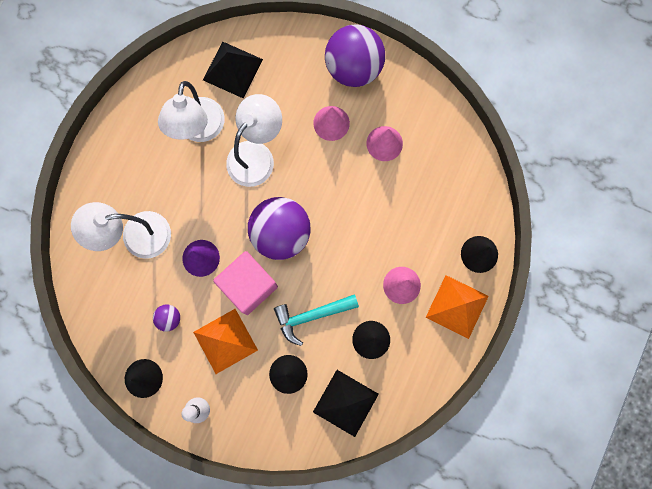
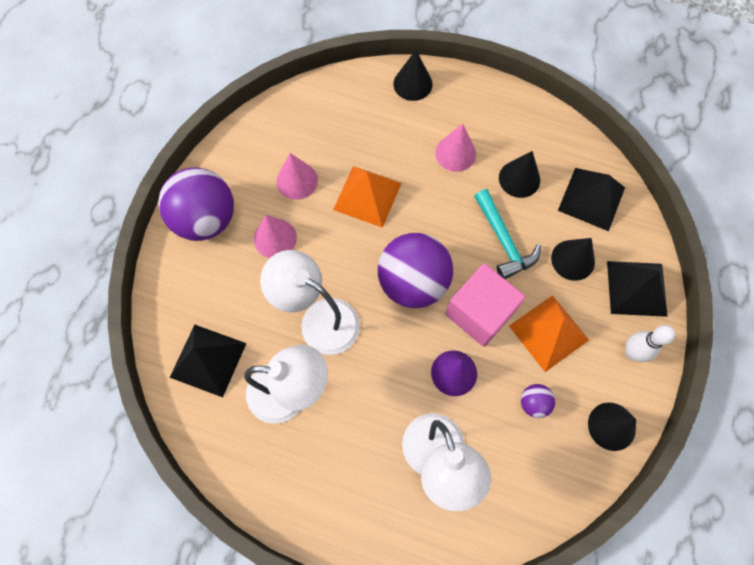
camera: 95 degrees left, 10 degrees down
orange pyramid [426,275,489,339] -> orange pyramid moved to [333,166,402,228]
none -> black pyramid [607,261,668,317]

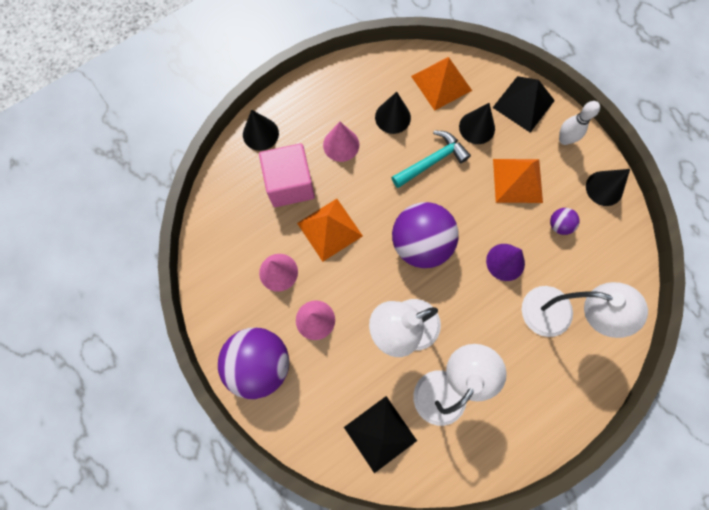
camera: 55 degrees left, 5 degrees up
pink cube [445,263,525,347] -> pink cube moved to [259,143,315,207]
turquoise hammer [474,189,541,279] -> turquoise hammer turned 45 degrees counterclockwise [391,131,471,188]
black pyramid [558,168,625,231] -> orange pyramid [411,57,472,111]

